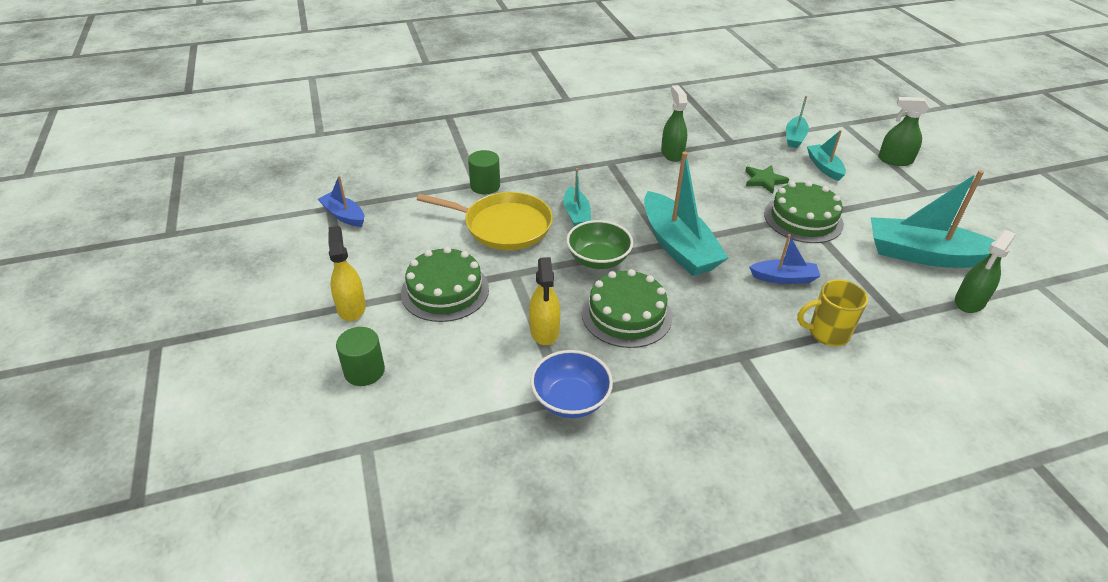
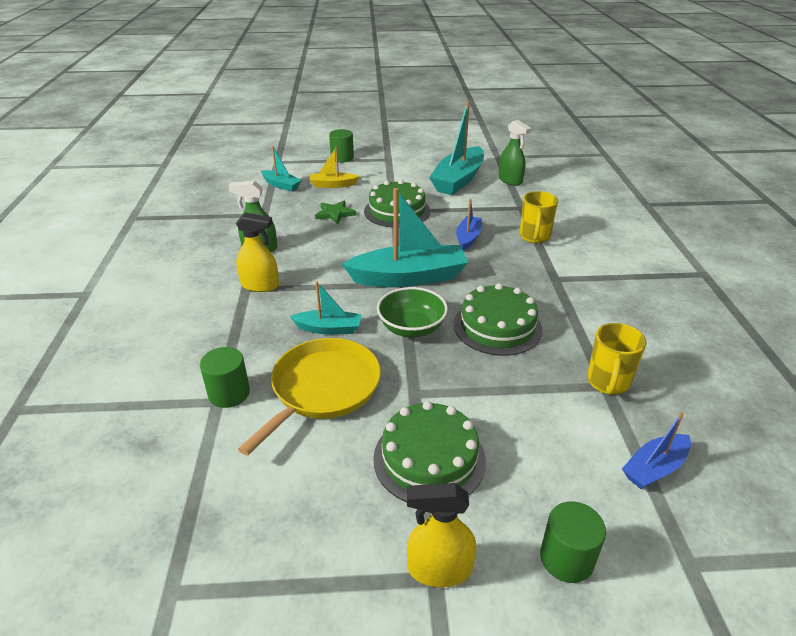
camera: 75 degrees left, 5 degrees down
blue boat [318,176,364,227] -> blue boat moved to [622,412,691,489]
yellow spray bottle [529,257,560,345] -> yellow spray bottle moved to [236,212,279,292]
blue bowl [530,350,613,418] -> yellow mug [587,323,646,395]
turquoise boat [807,130,846,181] -> yellow boat [309,147,360,188]
green spray bottle [878,97,929,166] -> green cylinder [329,129,354,162]

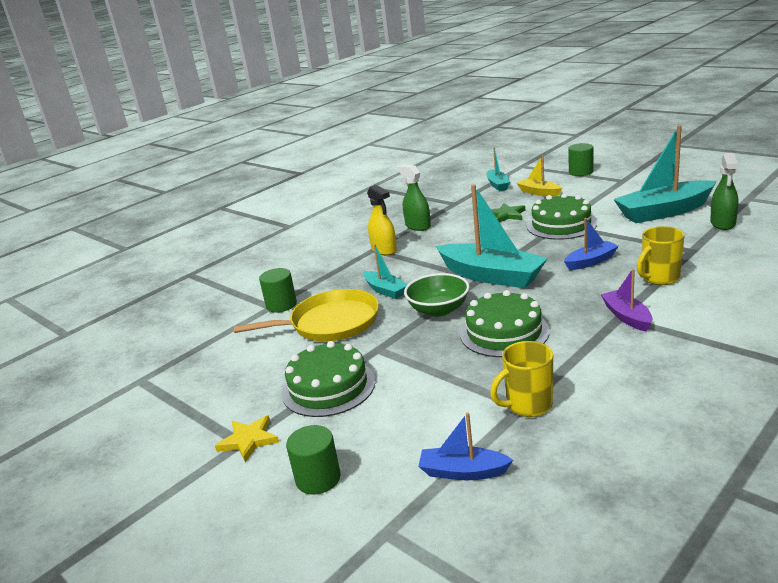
camera: 50 degrees right, 10 degrees down
yellow spray bottle [407,483,476,587] -> yellow star [215,416,279,462]
none -> purple boat [601,269,652,332]

